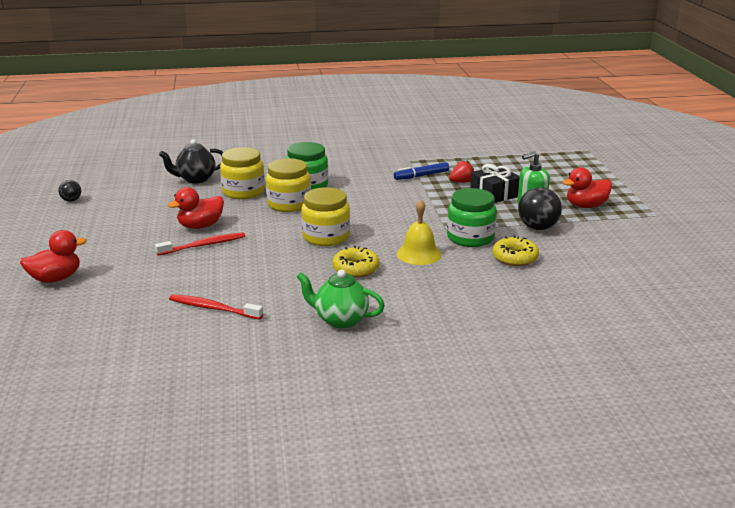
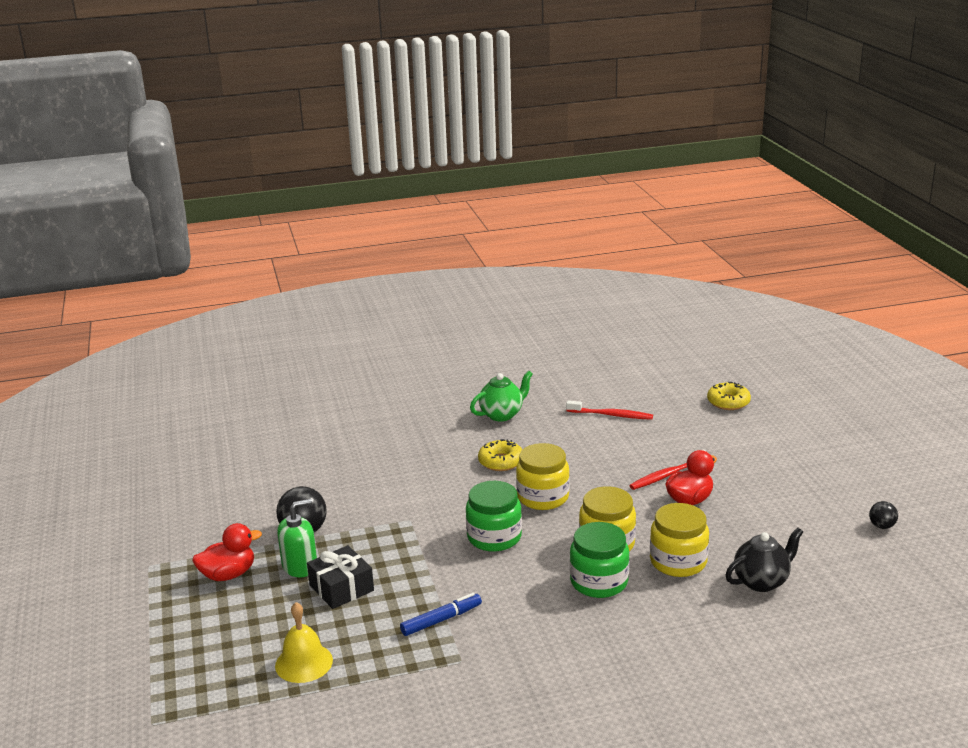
camera: 175 degrees right, 0 degrees up
red duck [20,230,87,283] -> none
green teapot [297,269,385,329] -> green teapot turned 45 degrees counterclockwise [470,371,533,421]
yellow bell [397,200,442,265] -> yellow bell moved to [275,602,333,683]
green jar [447,188,497,247] -> green jar moved to [466,481,522,552]
red strawberry [449,160,474,183] -> none
yellow donut [492,236,539,266] -> yellow donut moved to [707,382,751,410]

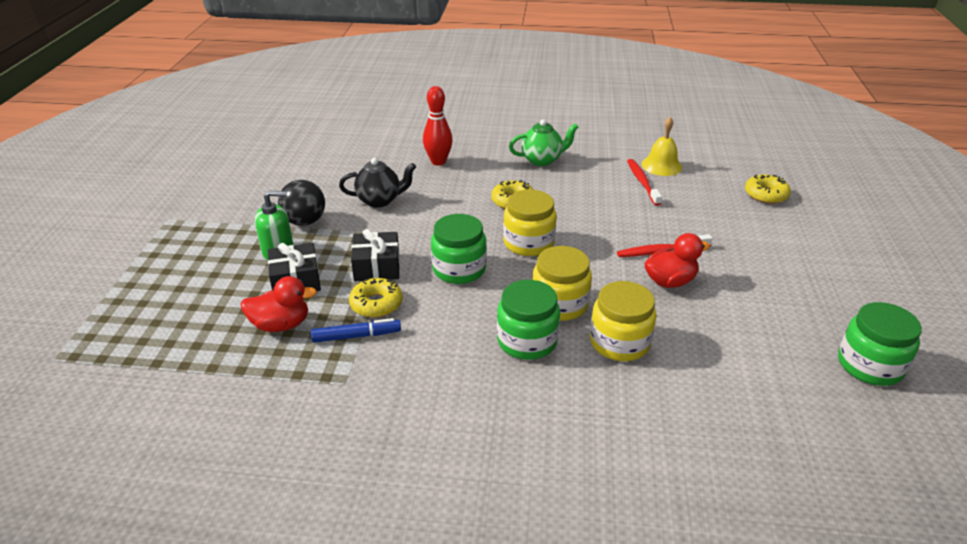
camera: 20 degrees right, 10 degrees up
red duck [192,523,262,581] -> red duck moved to [241,276,317,332]
yellow bell [275,602,333,683] -> yellow bell moved to [642,117,682,176]
red toothbrush [566,400,653,420] -> red toothbrush turned 135 degrees counterclockwise [627,159,662,206]
black teapot [726,528,803,592] -> black teapot moved to [339,158,416,208]
black ball [869,501,898,529] -> green jar [838,302,922,386]
none -> yellow donut [349,278,403,318]
none -> black gift [351,229,400,281]
none -> red bowling pin [423,86,453,166]

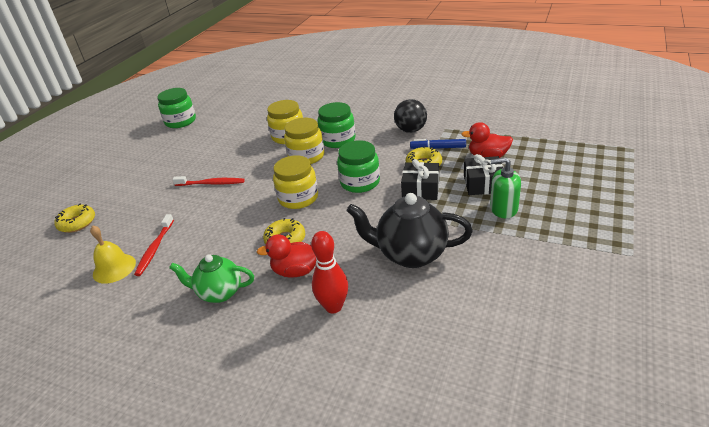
camera: 160 degrees left, 0 degrees up
black ball [278,180,325,226] -> black ball moved to [394,99,427,133]
black teapot [339,158,416,208] -> black teapot [347,193,473,268], size x1.52
red duck [644,233,710,288] -> red duck moved to [257,234,317,278]

